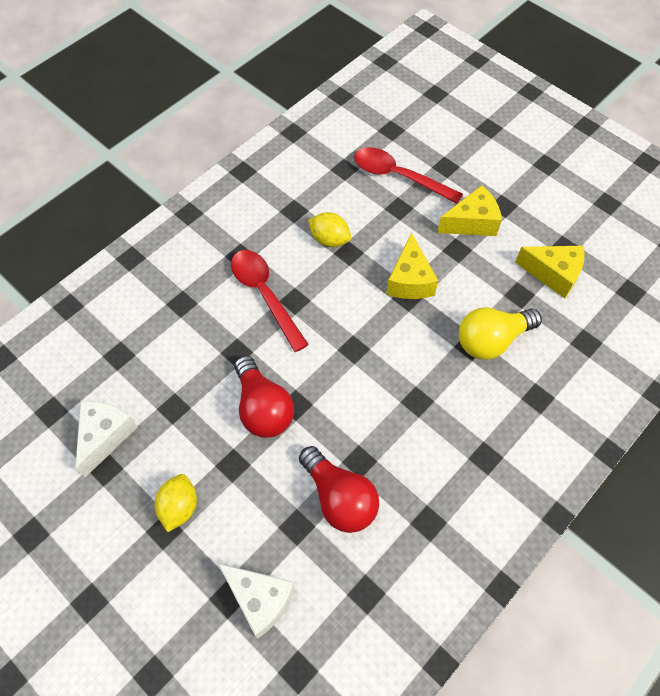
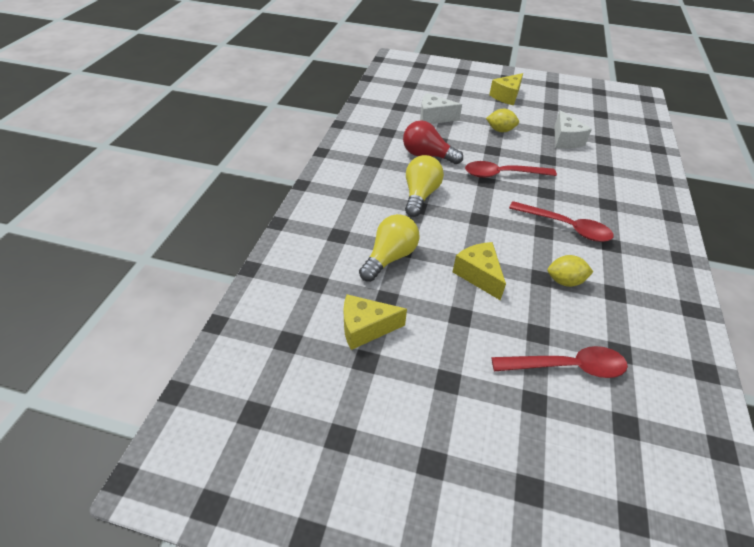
camera: 150 degrees right, 15 degrees down
yellow lemon [155,474,197,532] -> yellow lemon turned 60 degrees counterclockwise [486,109,519,132]
red light bulb [234,355,294,438] -> red spoon [465,161,557,178]
yellow cheese [437,185,502,236] -> yellow cheese moved to [489,73,523,105]
none -> yellow light bulb [405,155,444,217]

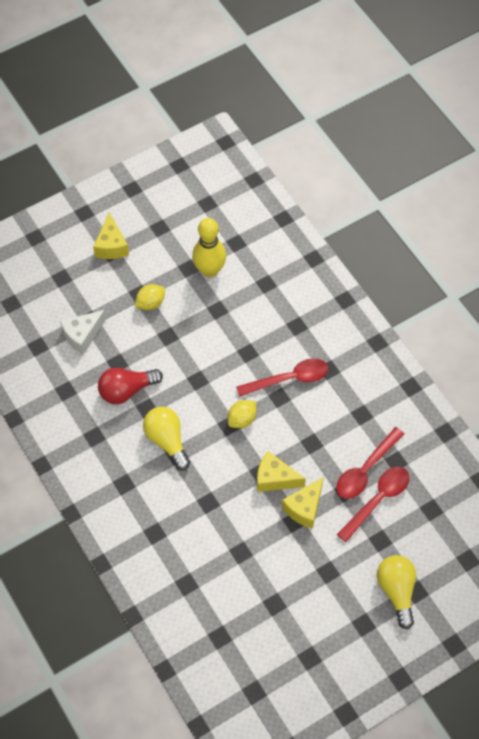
camera: 45 degrees left, 15 degrees up
yellow cheese [343,294,407,350] -> yellow cheese moved to [282,477,324,529]
yellow light bulb [359,214,419,282] -> yellow light bulb moved to [377,555,416,630]
red spoon [465,161,557,178] -> red spoon moved to [336,427,404,499]
yellow lemon [547,255,593,287] -> yellow lemon moved to [228,400,256,428]
white cheese [554,110,592,149] -> yellow bowling pin [192,218,226,277]

